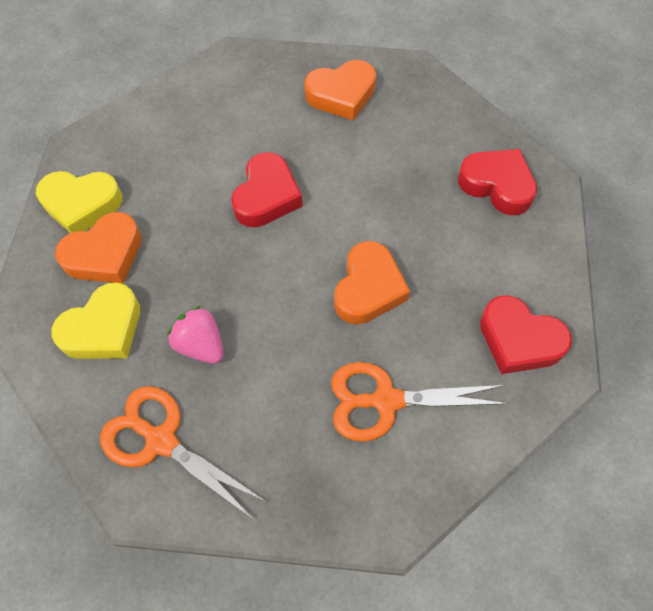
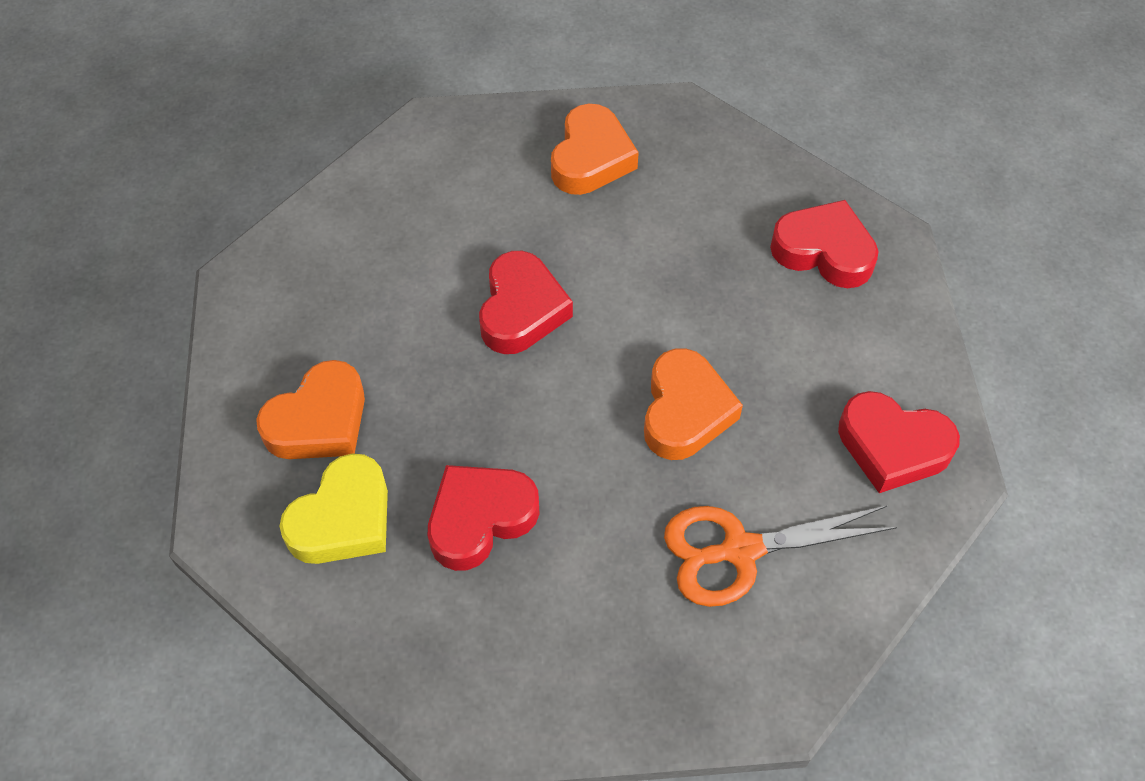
camera: 10 degrees left, 5 degrees down
yellow heart [36,171,122,233] -> none
orange scissors [100,386,267,520] -> none
pink strawberry [167,306,224,364] -> red heart [428,465,540,571]
orange heart [304,60,376,120] -> orange heart turned 45 degrees counterclockwise [551,104,639,195]

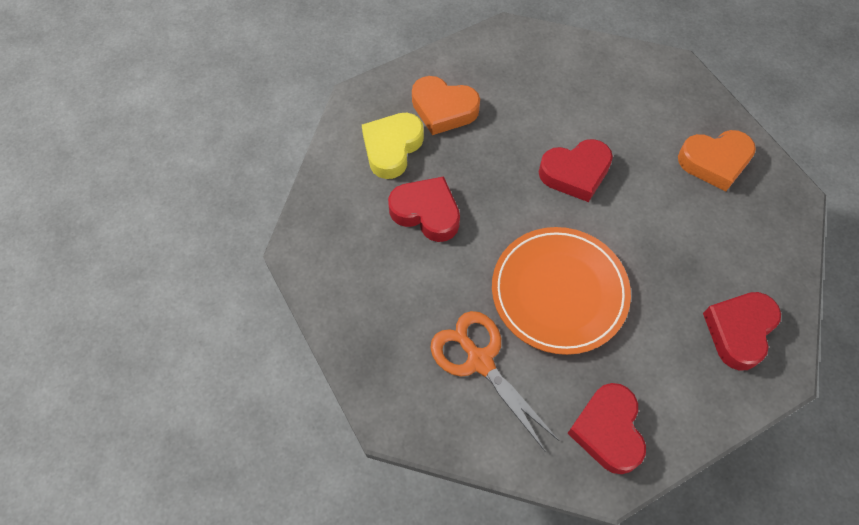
camera: 65 degrees right, 5 degrees up
yellow heart [280,453,388,564] -> yellow heart turned 105 degrees clockwise [362,113,424,179]
orange heart [644,348,743,460] -> orange plate [492,227,631,355]
red heart [770,200,879,288] -> red heart turned 150 degrees counterclockwise [703,292,781,371]

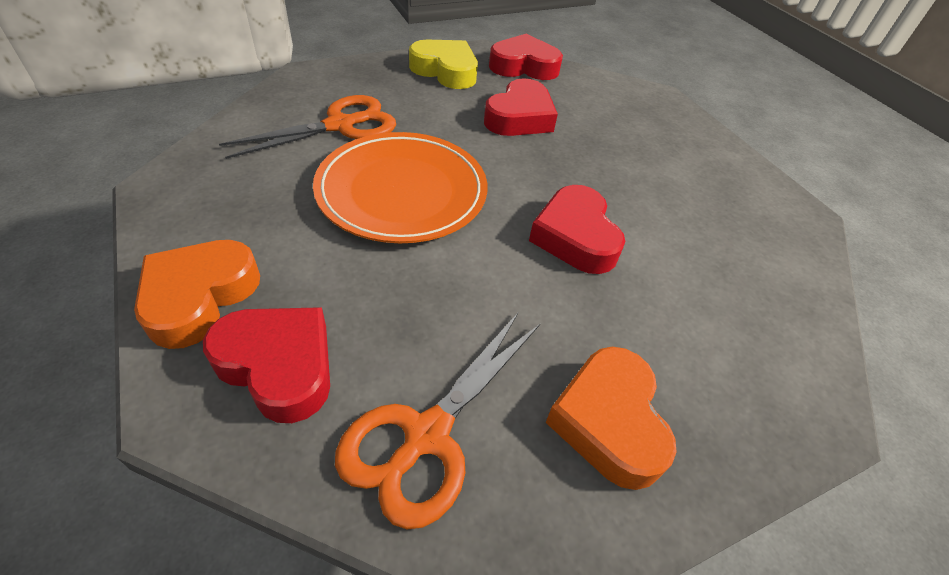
camera: 90 degrees right, 15 degrees down
yellow heart [362,113,424,179] -> yellow heart moved to [409,39,478,89]
orange heart [412,76,480,135] -> orange heart moved to [134,240,260,349]
red heart [567,383,646,474] -> red heart moved to [489,34,563,80]
none -> orange scissors [335,313,541,529]

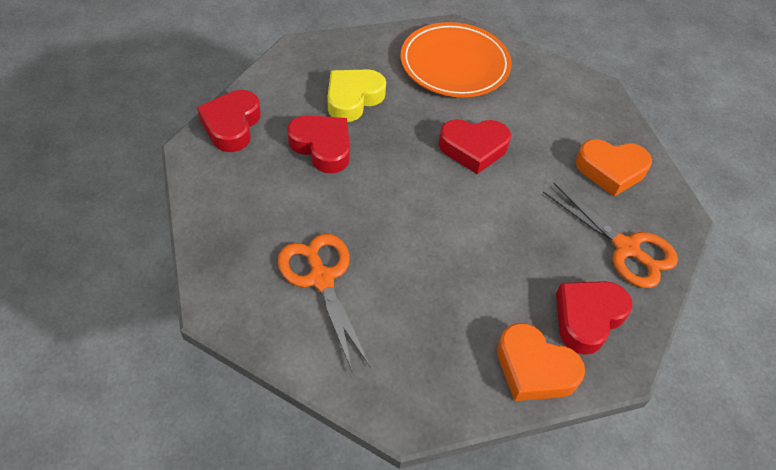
camera: 80 degrees left, 5 degrees up
orange plate [313,132,487,243] -> orange plate moved to [401,22,512,97]
yellow heart [409,39,478,89] -> yellow heart moved to [327,69,386,122]

